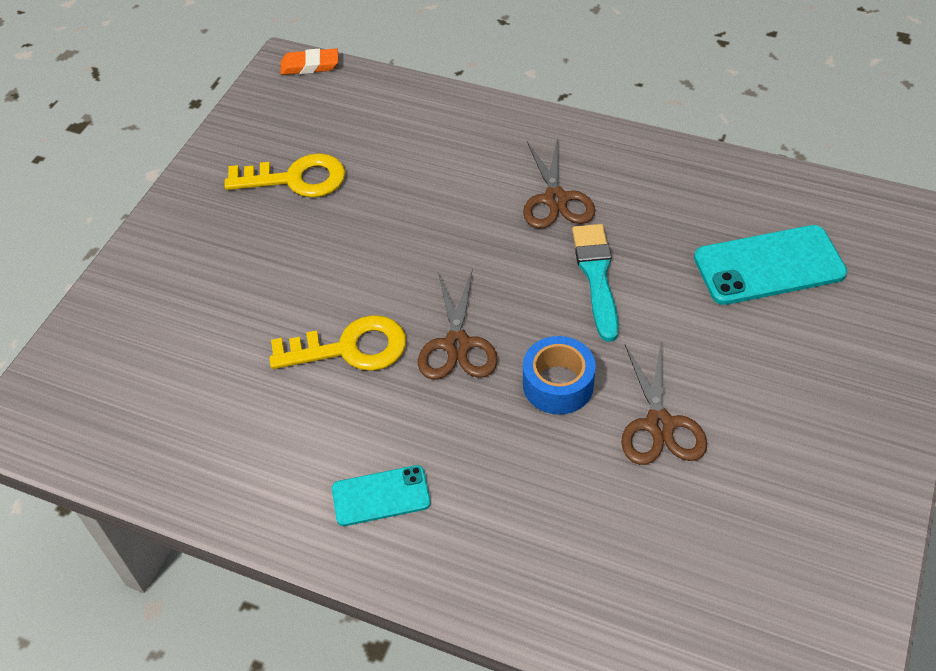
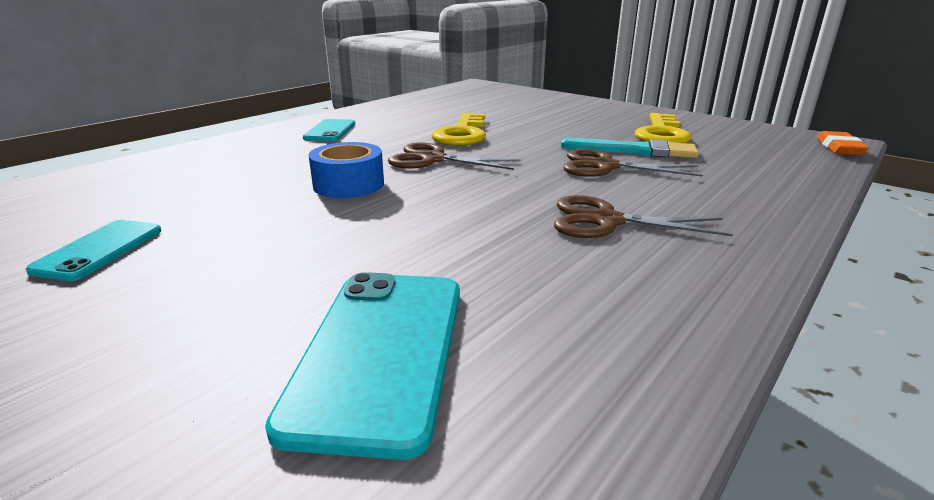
camera: 105 degrees right, 25 degrees down
turquoise brush [572,224,619,342] -> turquoise brush moved to [561,138,699,158]
brown scissors [621,343,707,465] -> brown scissors moved to [564,149,703,177]
none -> turquoise phone [26,220,161,281]

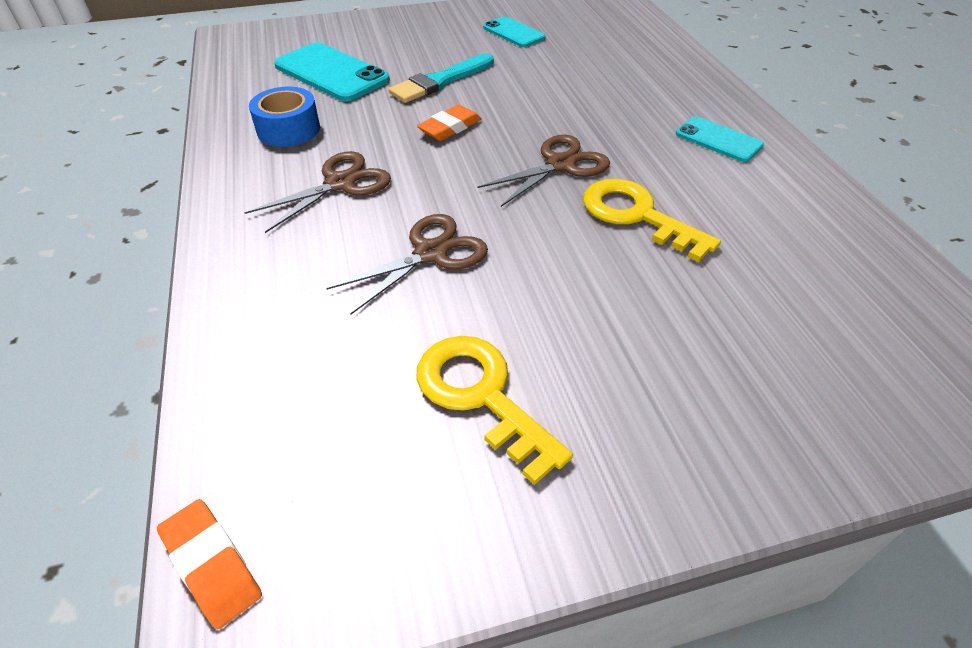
camera: 125 degrees right, 20 degrees up
blue tape [308,142,384,198] -> blue tape moved to [249,87,320,147]
turquoise brush [561,138,699,158] -> turquoise brush moved to [389,54,494,103]
none -> orange eraser [417,105,481,141]

